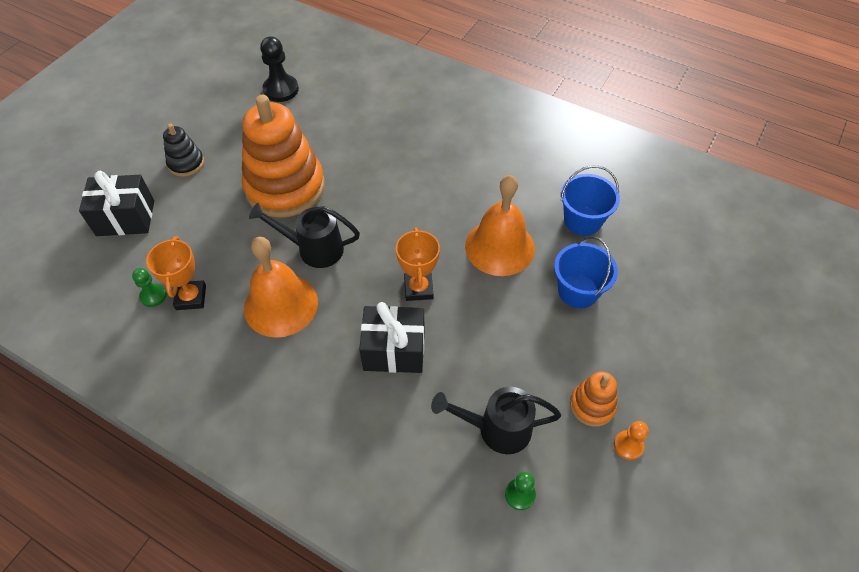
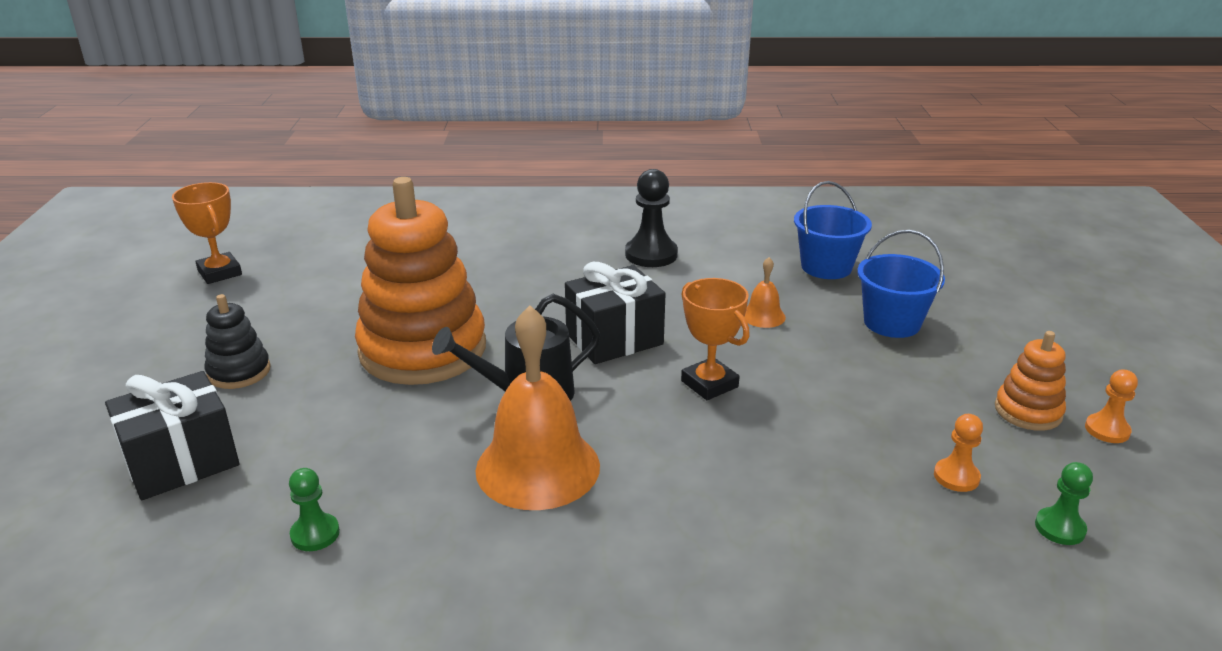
camera: 30 degrees left, 25 degrees down
orange trophy [146,236,206,310] -> orange trophy moved to [172,182,242,284]
black pawn [260,36,299,102] -> black pawn moved to [625,169,678,267]
black gift [359,302,424,373] -> black gift moved to [565,262,666,364]
black watering can [431,387,561,454] -> orange pawn [934,414,983,492]
orange bell [465,175,535,276] -> orange bell [745,257,786,328], size x0.45

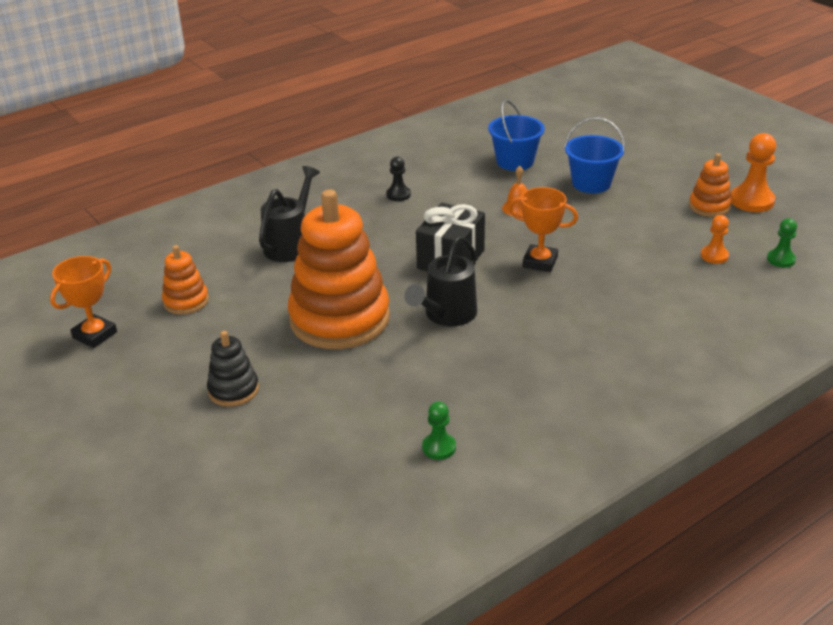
camera: 35 degrees left, 5 degrees up
black gift [105,371,239,500] -> none
orange trophy [172,182,242,284] -> orange trophy turned 75 degrees counterclockwise [50,256,117,348]
orange bell [476,305,600,510] -> none
black pawn [625,169,678,267] -> black pawn [386,157,411,201], size x0.59
orange pawn [1085,370,1138,443] -> orange pawn [731,133,776,212], size x1.70
none -> orange stacking toy [162,245,209,314]
none -> black watering can [259,166,320,262]

